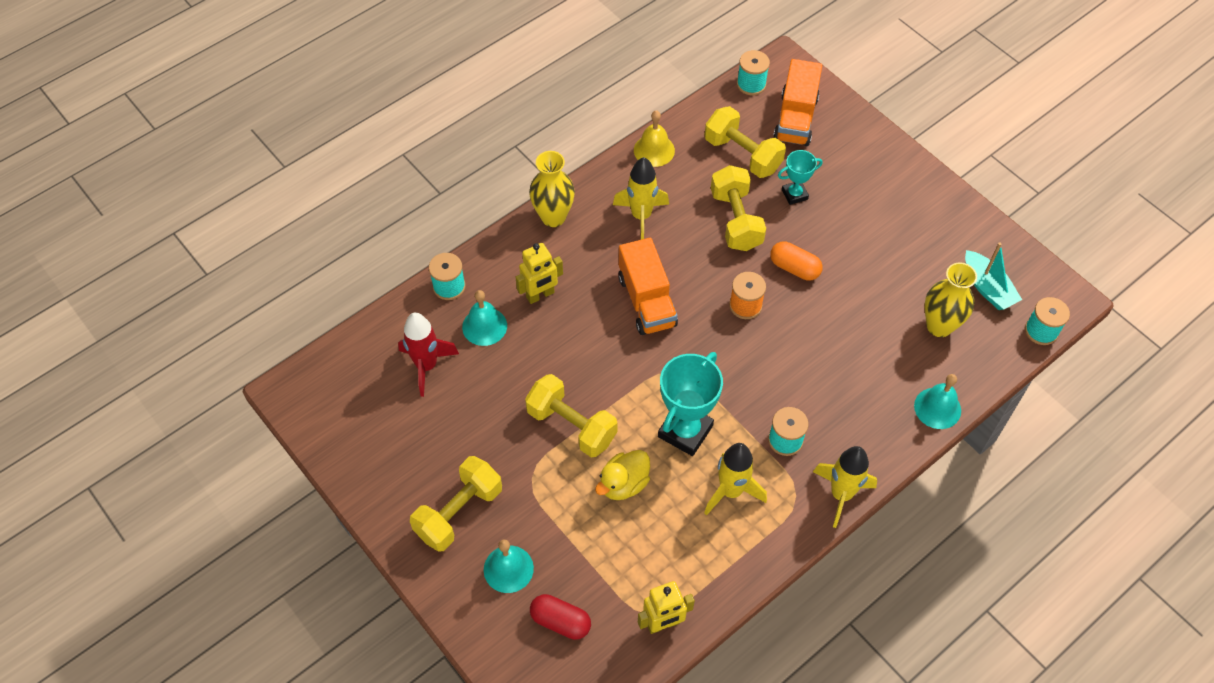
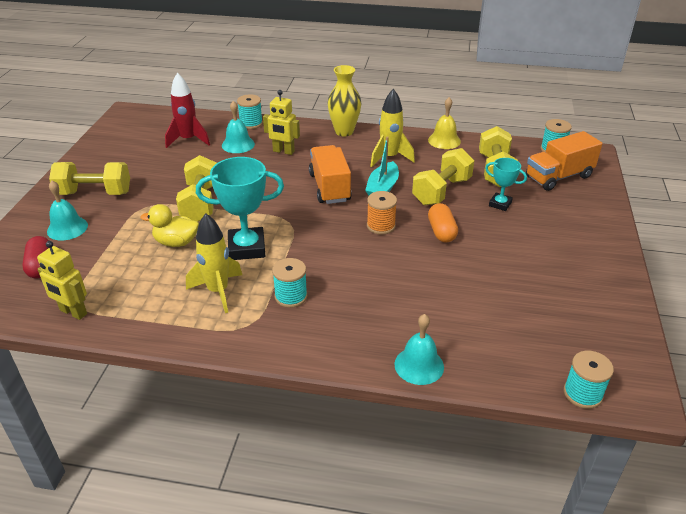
camera: 50 degrees right, 20 degrees down
orange truck [618,238,678,335] -> orange truck turned 135 degrees clockwise [309,145,352,204]
yellow rocket [813,446,877,528] -> none
yellow vase [925,262,977,337] -> none
turquoise boat [965,242,1022,310] -> turquoise boat moved to [365,136,399,196]

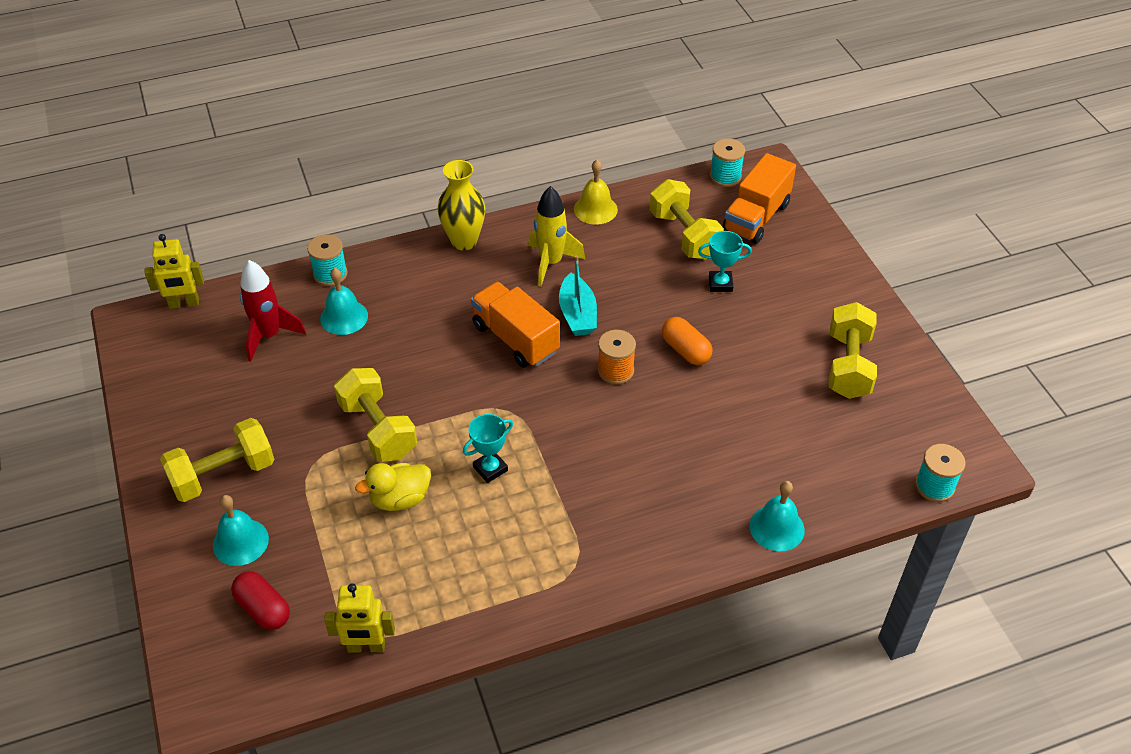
camera: 30 degrees left, 10 degrees up
yellow rocket [186,213,242,313] -> none
turquoise trophy [196,157,284,260] -> turquoise trophy [463,414,513,483], size x0.56
yellow robot [263,90,300,155] -> yellow robot moved to [144,234,204,309]
turquoise spool [272,258,307,308] -> none
yellow dumbbell [412,148,474,205] -> yellow dumbbell moved to [829,302,877,399]

